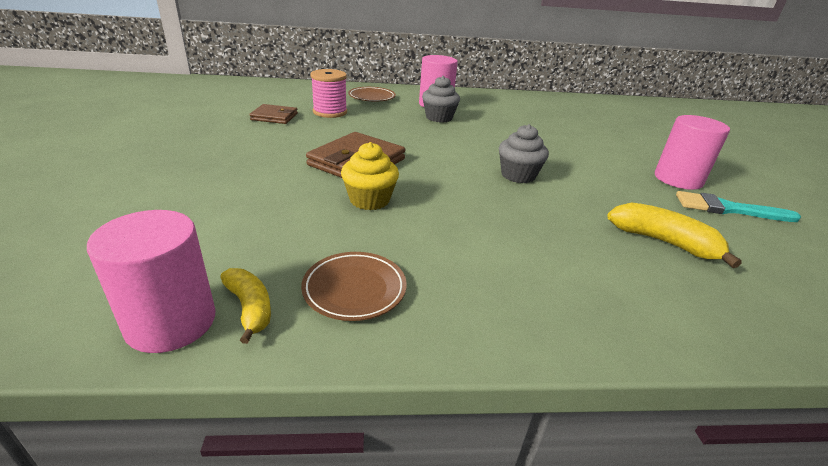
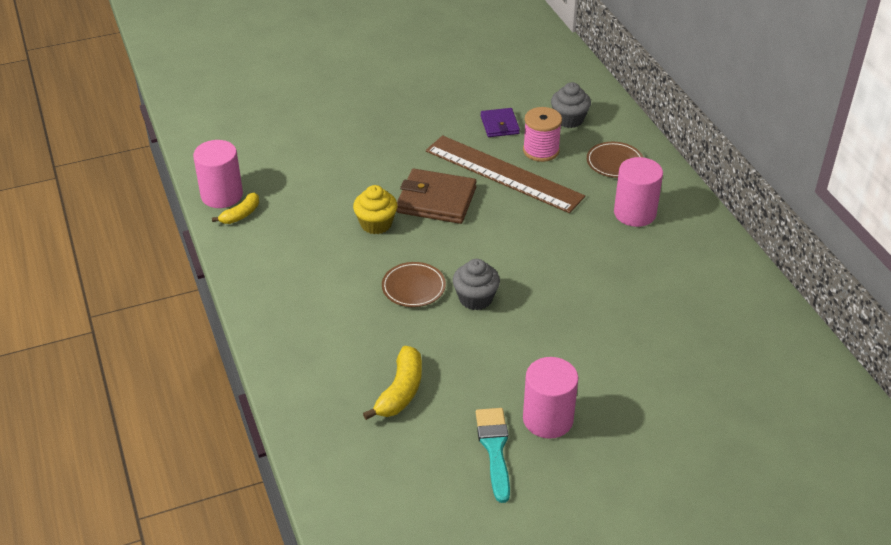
camera: 75 degrees right, 10 degrees up
brown wallet [249,104,298,124] -> purple wallet [481,108,520,137]
brown plate [301,252,407,321] -> brown plate moved to [382,262,446,307]
grey cupcake [422,76,460,123] -> grey cupcake moved to [551,82,591,128]
none -> brown ruler [426,135,585,213]

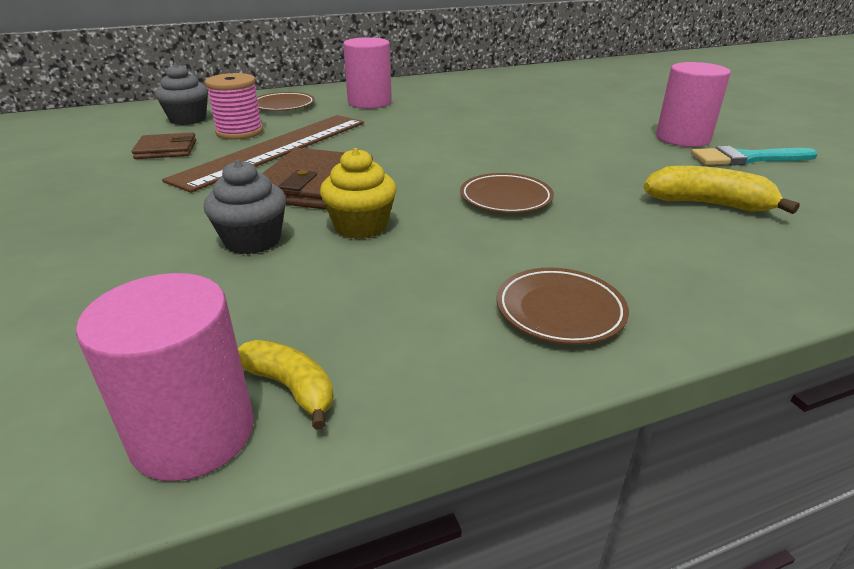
camera: 90 degrees left, 10 degrees down
grey cupcake [453,259,500,310] -> grey cupcake moved to [204,160,286,254]
purple wallet [481,108,520,137] -> brown wallet [131,133,196,159]
none -> brown plate [497,268,629,345]

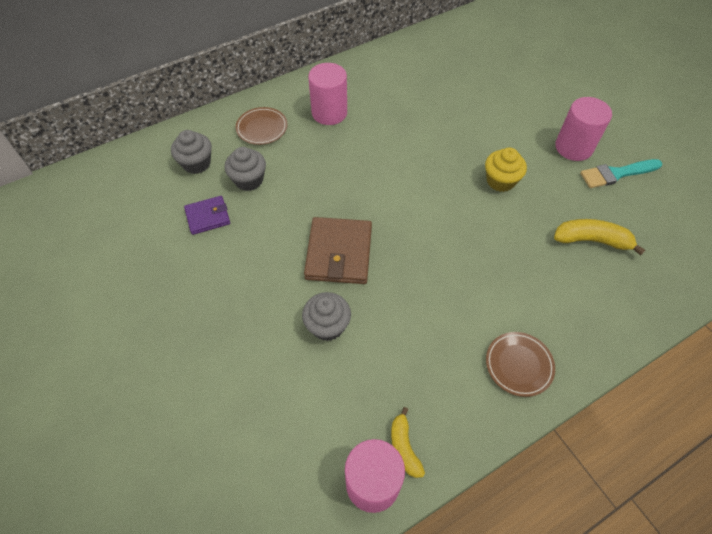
camera: 10 degrees left, 25 degrees up
brown wallet [131,133,196,159] -> purple wallet [184,196,230,235]
brown ruler [162,115,364,193] -> none
pink spool [205,73,263,140] -> grey cupcake [225,147,266,191]
yellow banana [238,340,334,430] -> yellow banana turned 135 degrees counterclockwise [391,407,425,478]
yellow cupcake [320,148,396,239] -> yellow cupcake moved to [485,147,527,192]
brown plate [460,173,554,213] -> none

